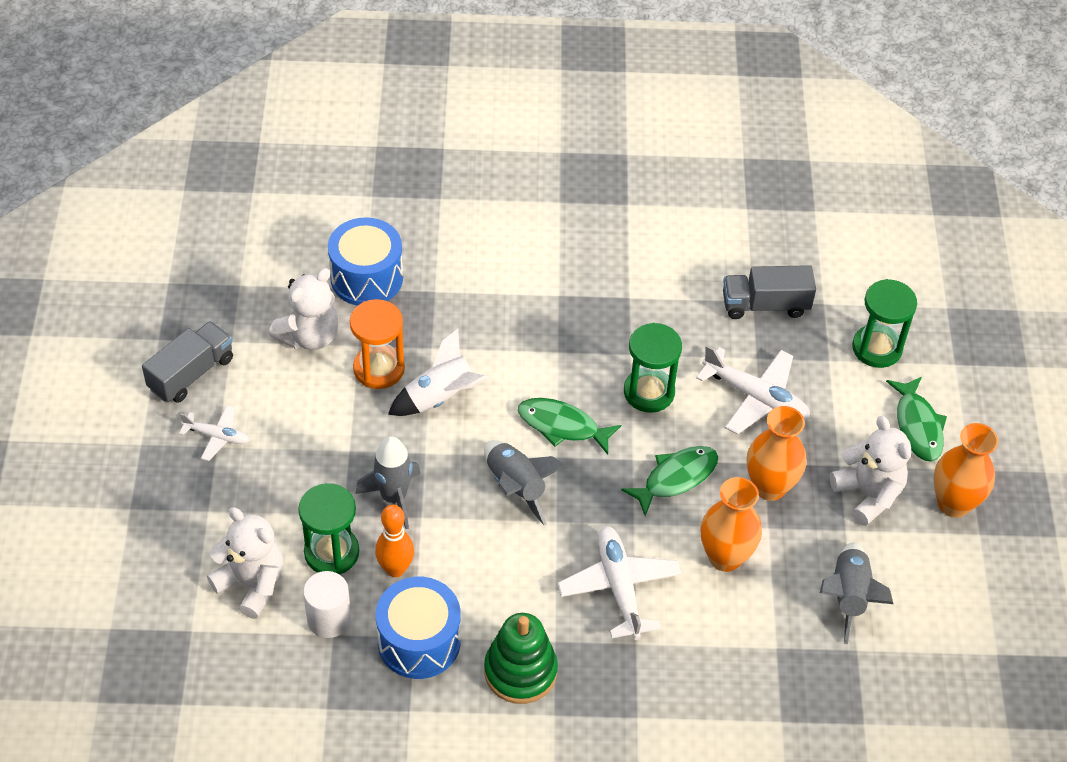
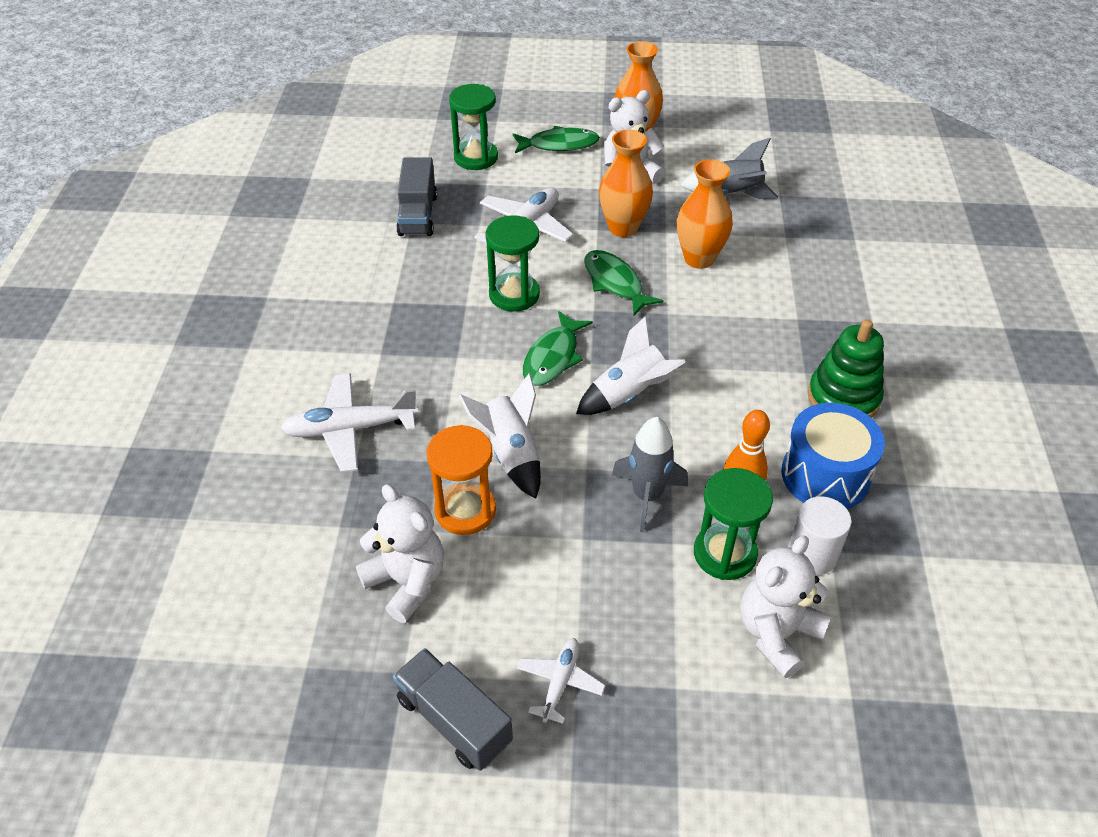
camera: 85 degrees left, 5 degrees down
blue drum [328,217,403,306] -> none
grey rocket [484,440,567,525] -> white rocket [576,317,686,415]
white plane [557,526,681,640] -> white plane moved to [281,373,419,473]

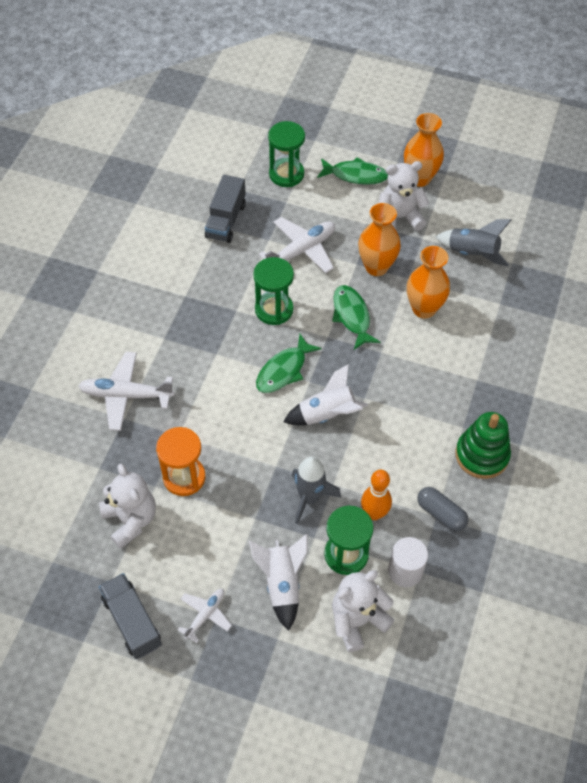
camera: 15 degrees right, 10 degrees up
white rocket [459,373,541,499] -> white rocket moved to [249,534,308,631]
blue drum [781,403,885,509] -> grey capsule [417,487,468,531]

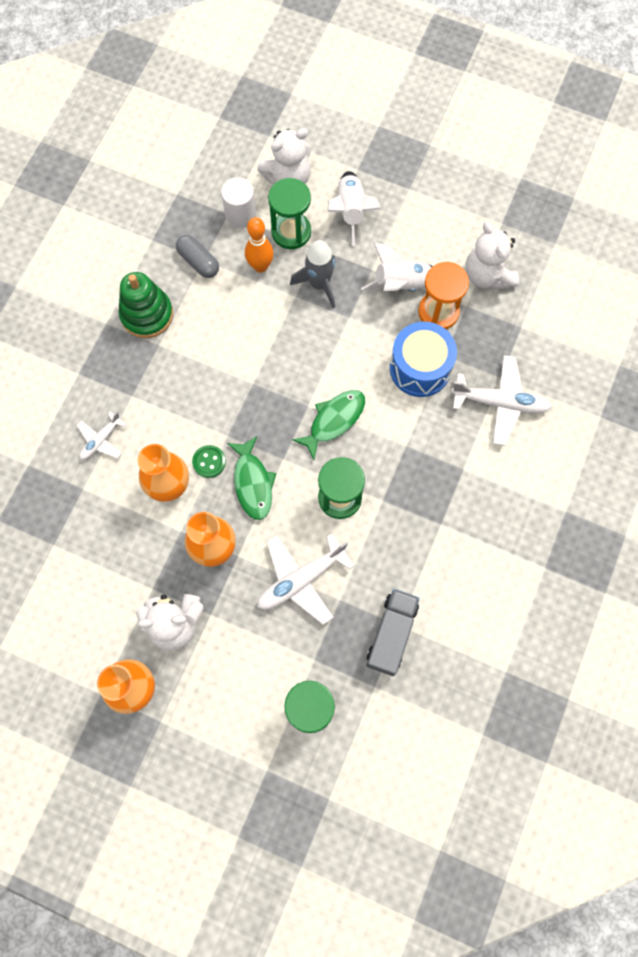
camera: 175 degrees left, 15 degrees up
grey truck [99,573,162,659] -> none
white plane [178,589,232,643] -> white plane moved to [77,411,127,460]
white rocket [283,364,368,425] -> white rocket moved to [361,242,432,291]
green fish [317,157,388,185] -> none
grey rocket [436,219,511,267] -> none
none -> green button [192,445,226,478]
none -> blue drum [390,322,457,397]

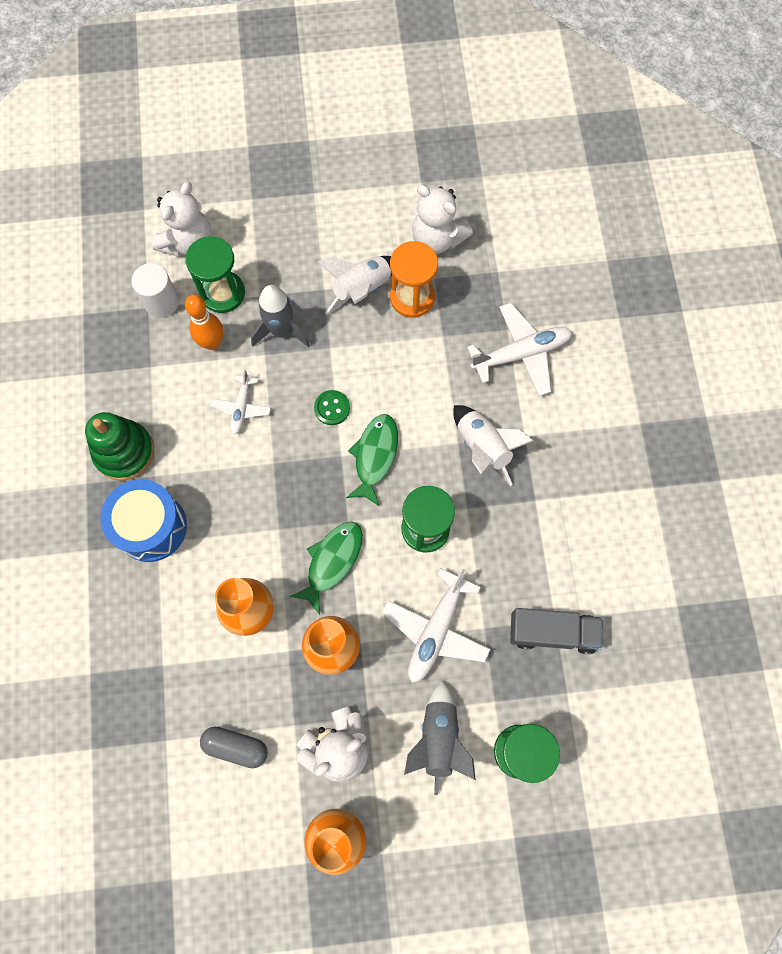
camera: 30 degrees left, 0 degrees up
white plane [77,411,127,460] -> white plane moved to [210,370,271,434]
grey capsule [176,235,219,278] -> grey capsule moved to [200,727,268,768]
green button [192,445,226,478] -> green button moved to [314,390,350,425]
green fish [227,436,276,520] -> green fish turned 105 degrees counterclockwise [289,521,363,615]
white rocket [327,171,381,246] -> white rocket moved to [453,405,534,486]
grey truck [366,589,420,676] -> grey truck turned 105 degrees clockwise [510,608,603,654]
blue drum [390,322,457,397] -> blue drum moved to [101,479,187,562]
none -> grey rocket [404,680,476,795]

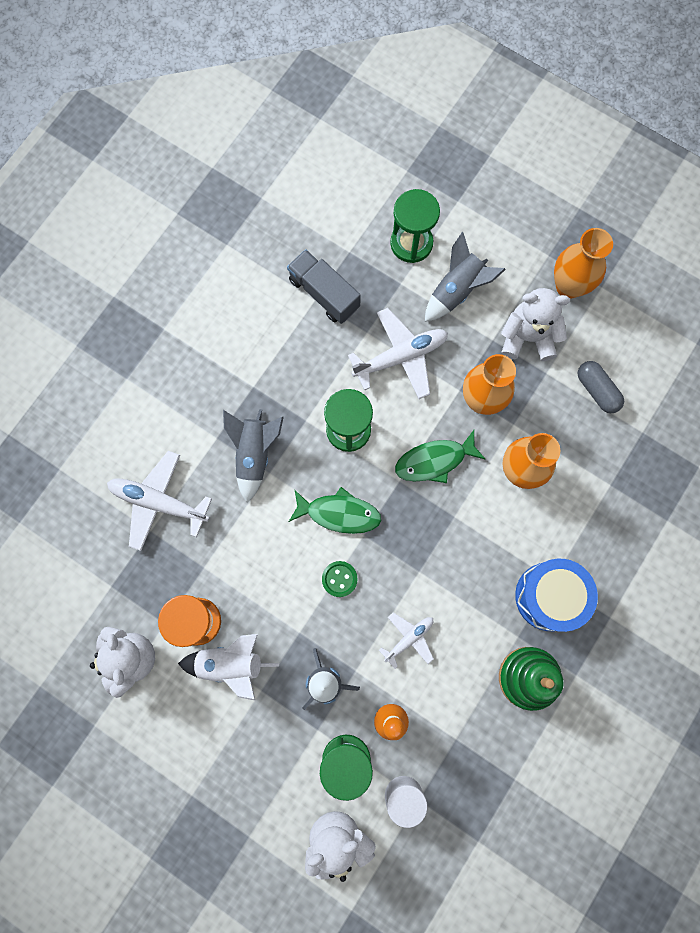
camera: 140 degrees left, 5 degrees up
green fish [346,414,398,507] -> green fish turned 135 degrees counterclockwise [289,487,381,534]
white rocket [453,405,534,486] -> grey rocket [223,409,284,503]

